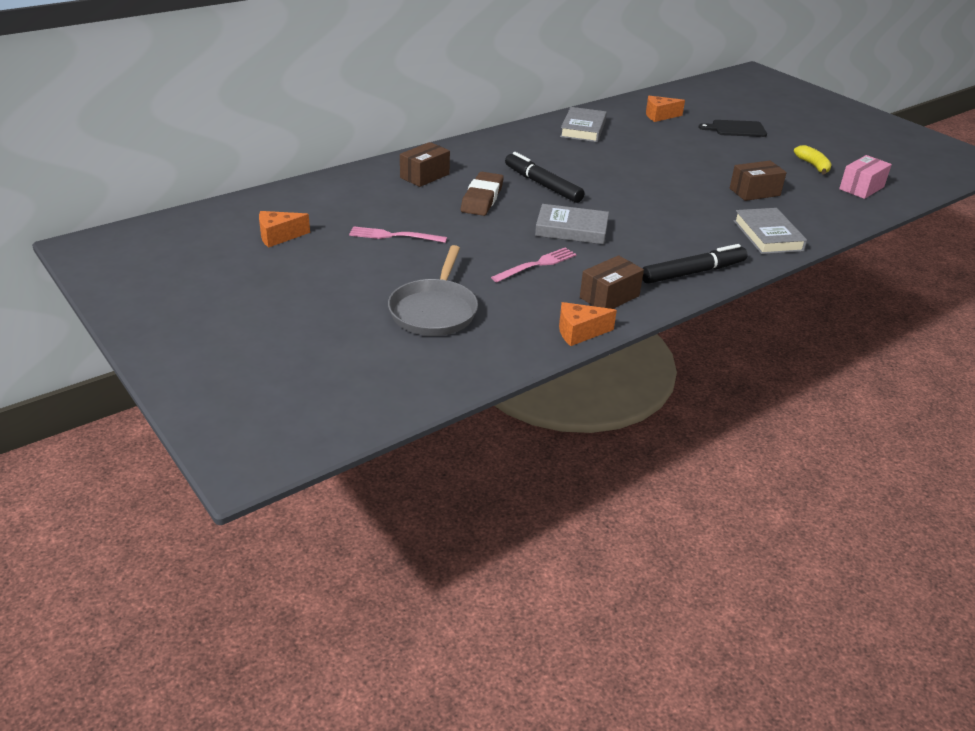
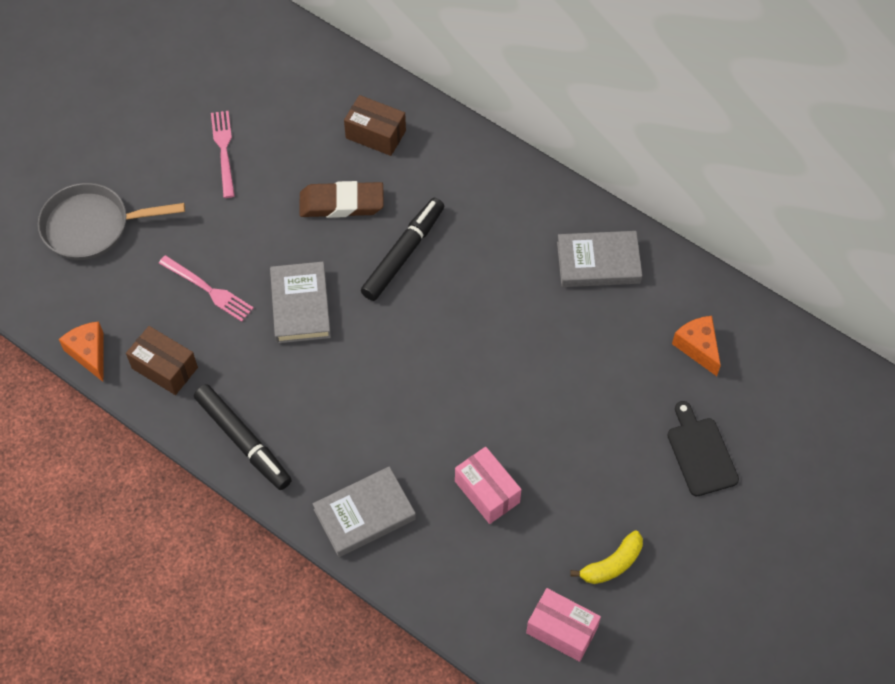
camera: 75 degrees right, 25 degrees up
orange cheese [259,211,310,248] -> none
brown box [730,161,787,201] -> pink box [455,447,521,524]

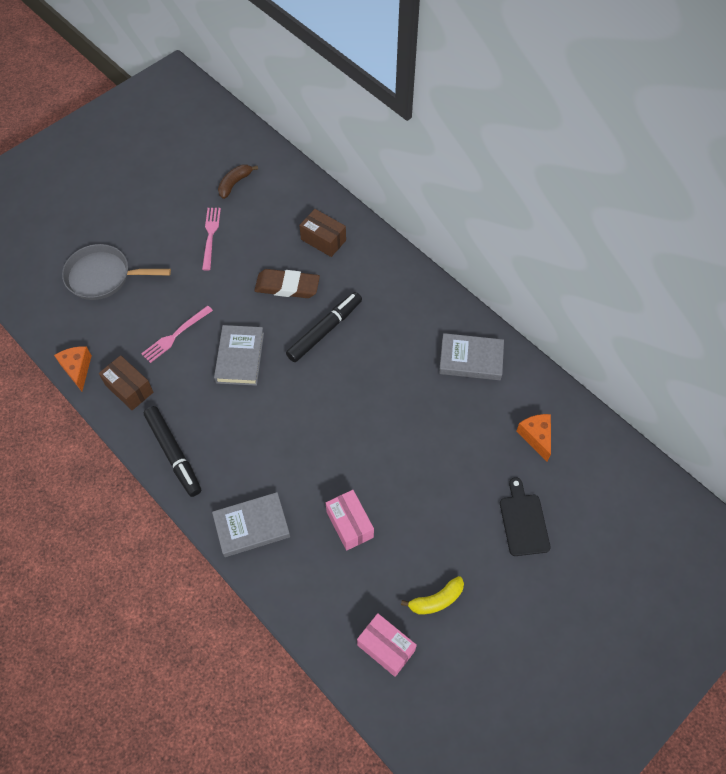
camera: 10 degrees right, 0 degrees up
pink fork [159,255,254,322] -> pink fork turned 90 degrees clockwise [141,306,213,363]
none -> brown banana [218,165,258,199]

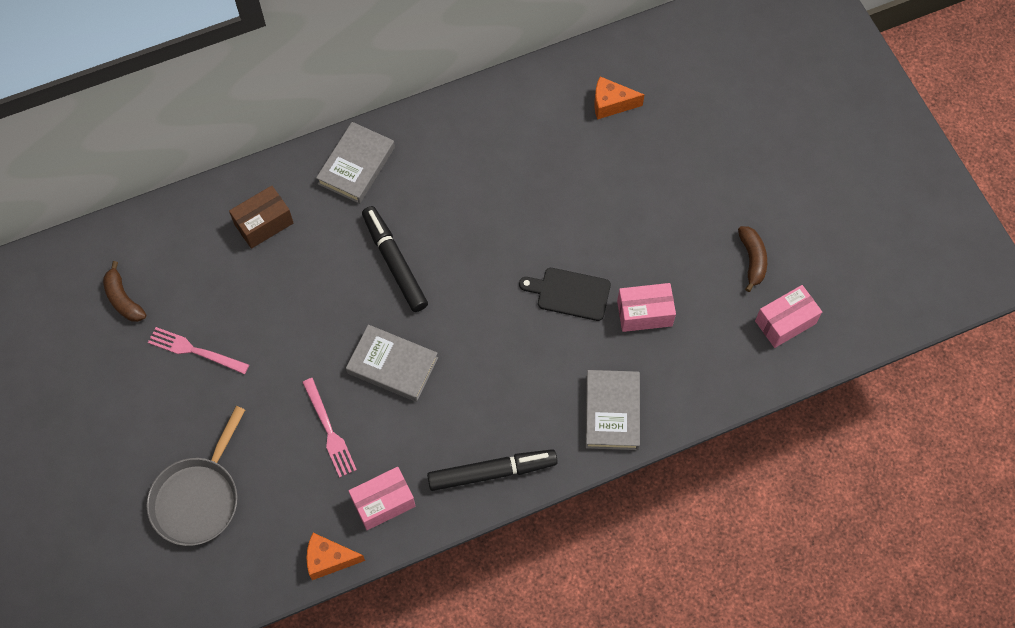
camera: 70 degrees left, 5 degrees up
brown box [99,355,153,410] -> pink box [349,467,415,530]
brown eraser [254,269,320,298] -> none
yellow banana [401,576,464,615] -> brown banana [738,226,767,292]
grey book [439,333,504,380] -> grey book moved to [316,122,395,204]
black cutting board [500,477,551,556] -> black cutting board moved to [519,268,611,321]

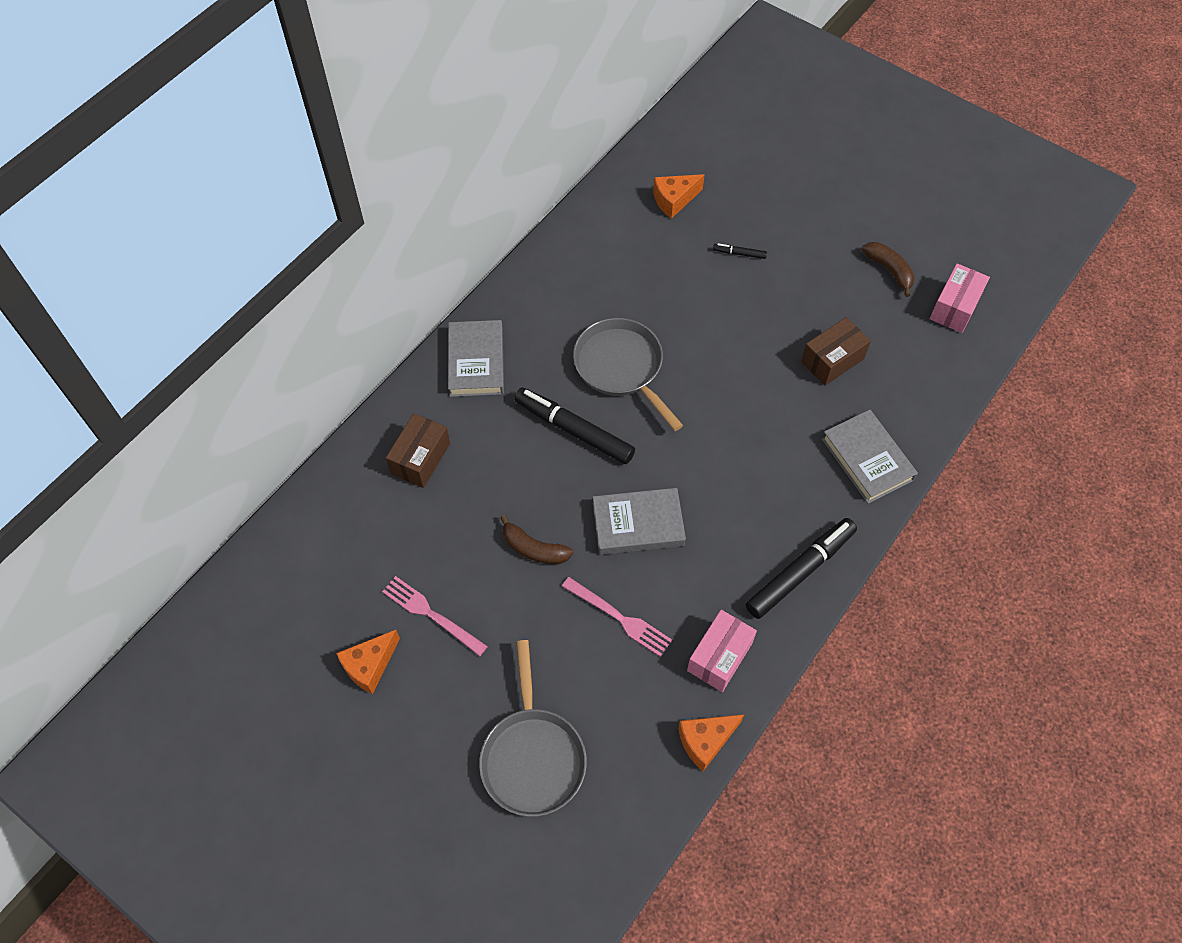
camera: 30 degrees left, 5 degrees down
brown banana [103,261,146,322] -> brown banana moved to [500,515,573,564]
pink fork [148,327,249,374] -> pink fork turned 45 degrees clockwise [382,576,488,656]
black cutting board [519,268,611,321] -> none
pink box [617,283,676,332] -> brown box [801,317,871,386]
none -> orange cheese [336,630,400,694]
none -> grey pan [573,318,683,431]
none -> black marker [713,243,767,259]

